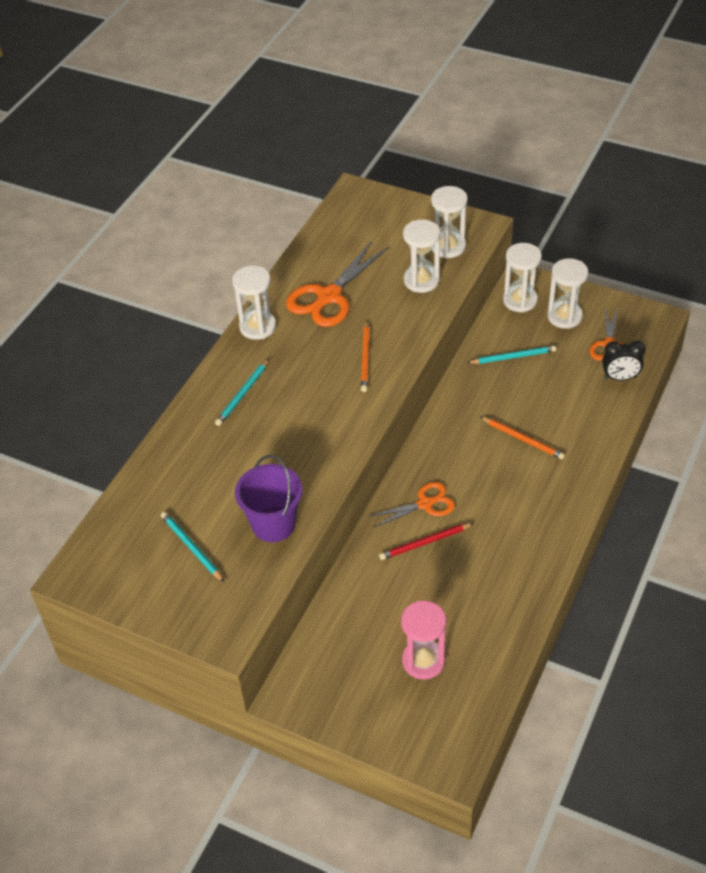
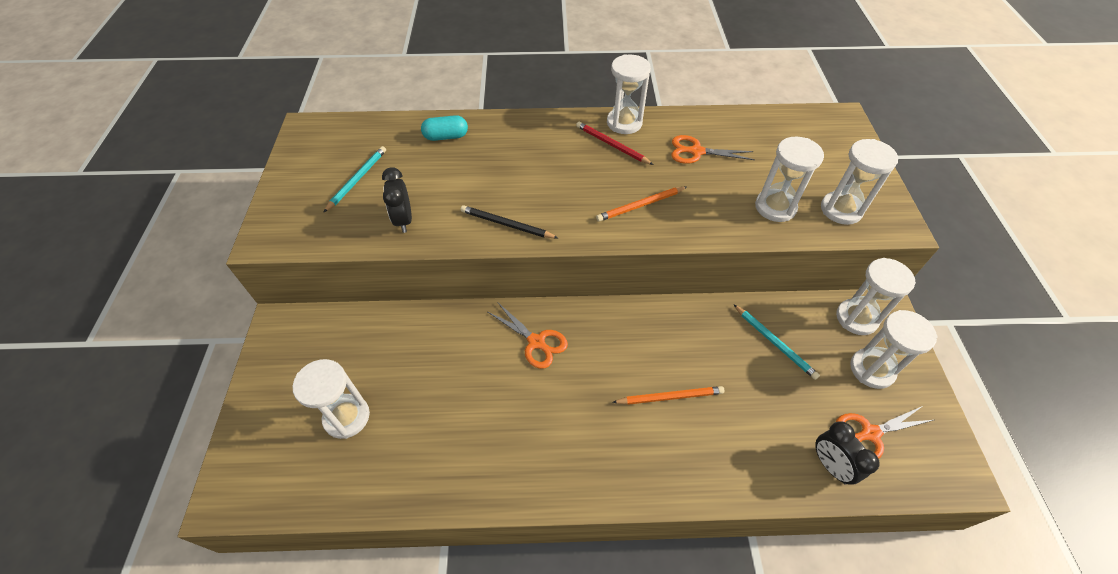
camera: 60 degrees right, 5 degrees up
turquoise pencil [215,359,269,426] -> none
purple bucket [235,455,302,542] -> black clock [382,168,412,233]
orange scissors [286,242,388,327] -> orange scissors [671,135,755,164], size x0.61
red pencil [379,523,474,560] -> red pencil moved to [576,121,654,165]
pink hourglass [401,601,446,680] -> white hourglass [293,359,370,439]
orange pencil [480,416,565,459] -> orange pencil turned 105 degrees counterclockwise [612,386,725,405]
none -> turquoise capsule [421,115,468,141]
none -> black pencil [460,205,558,238]

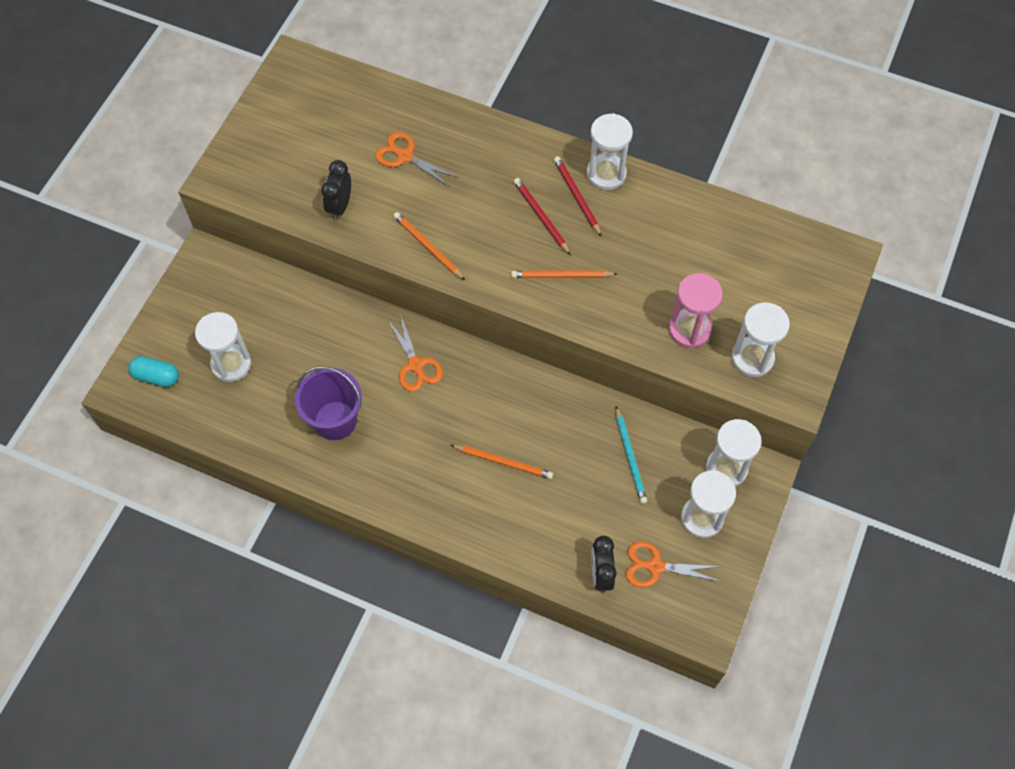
camera: 25 degrees right, 10 degrees up
turquoise pencil [323,146,386,213] -> none
turquoise capsule [421,115,468,141] -> turquoise capsule moved to [128,356,179,387]
black pencil [460,205,558,238] -> orange pencil [393,212,465,280]
orange scissors [671,135,755,164] -> orange scissors moved to [375,132,458,187]
white hourglass [755,136,824,222] -> pink hourglass [669,273,723,348]
none -> purple bucket [295,366,362,440]
none -> red pencil [514,178,571,255]

